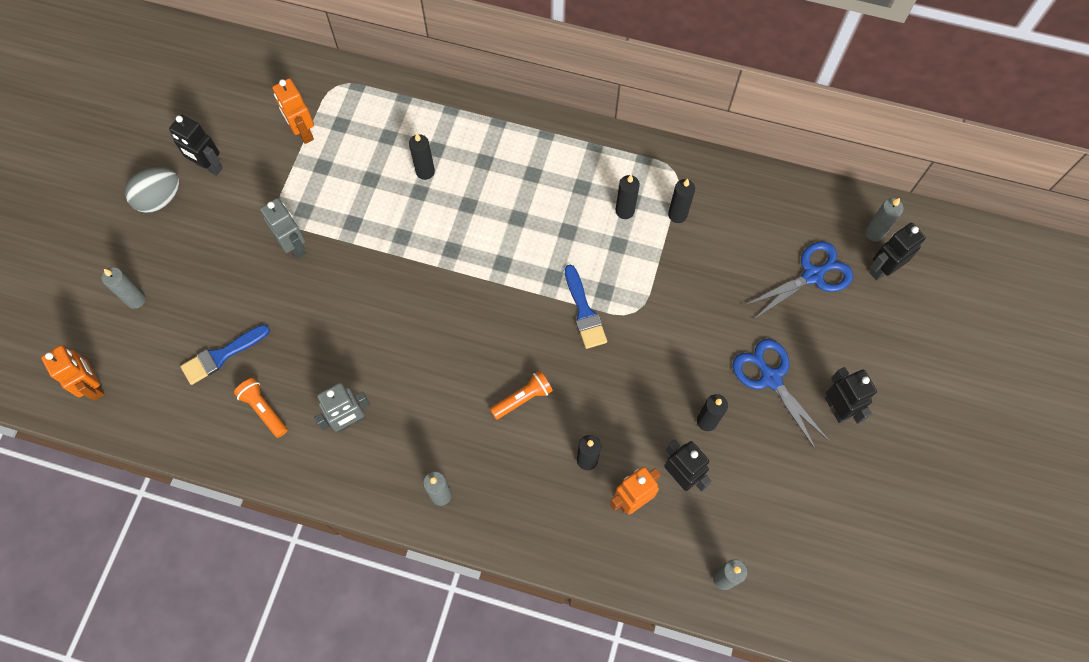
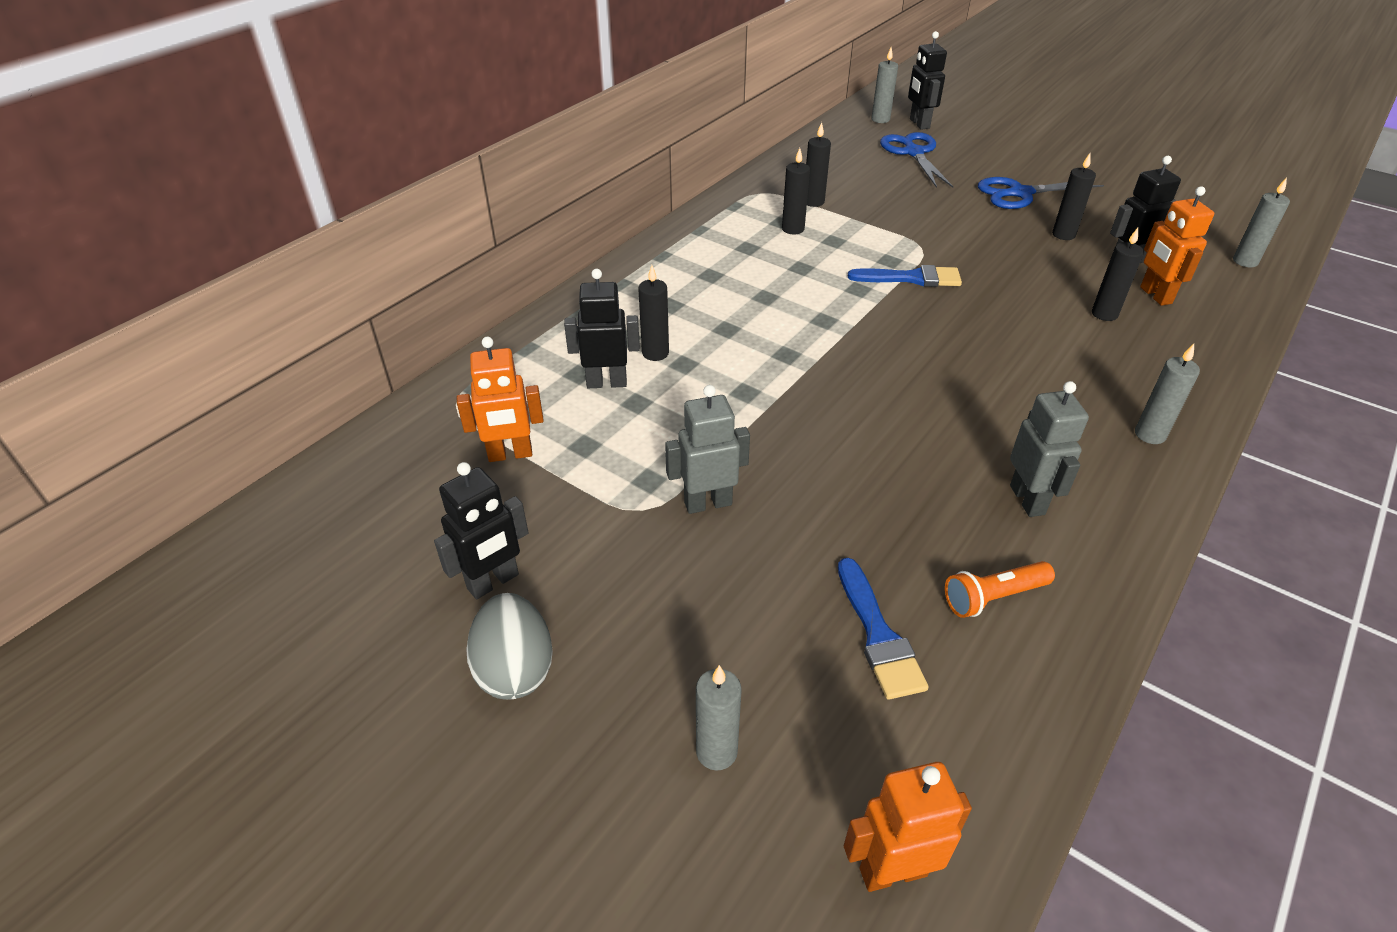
camera: 70 degrees left, 25 degrees down
orange flashlight [490,371,553,420] -> none
black robot [825,367,877,424] -> black robot moved to [564,269,640,388]

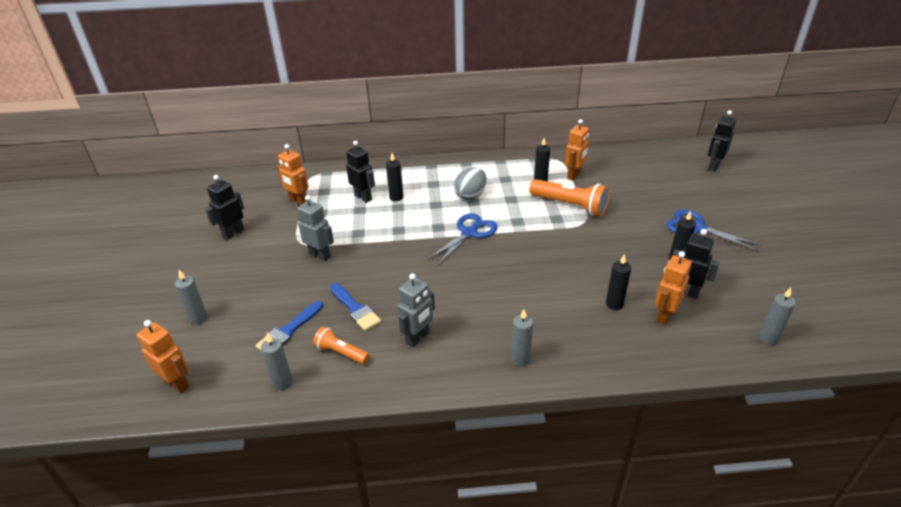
camera: 50 degrees right, 5 degrees down
black robot [434,462,528,599] -> black robot turned 120 degrees clockwise [205,175,244,240]
grey egg [466,593,553,699] -> grey egg moved to [454,168,487,200]
black candle [806,122,831,207] -> orange robot [565,119,589,181]
blue brush [848,265,962,287] -> blue brush moved to [330,283,381,331]
grey candle [871,47,898,123] -> grey candle moved to [261,333,293,390]
blue scissors [880,132,953,188] -> blue scissors moved to [426,213,498,266]
none -> orange flashlight [529,179,609,216]

